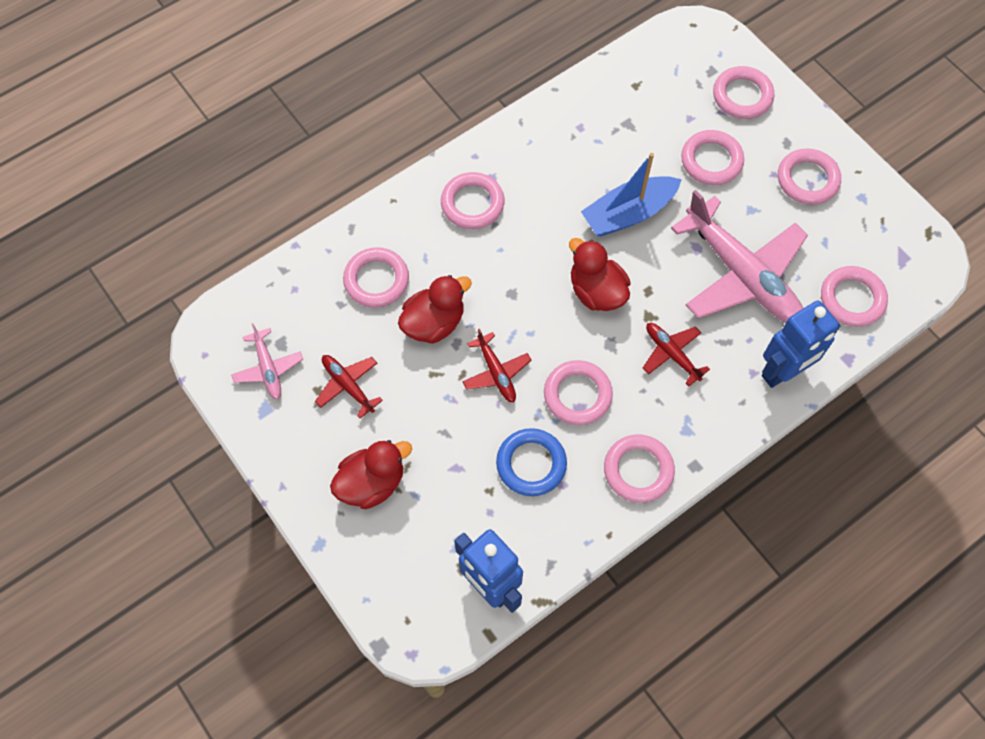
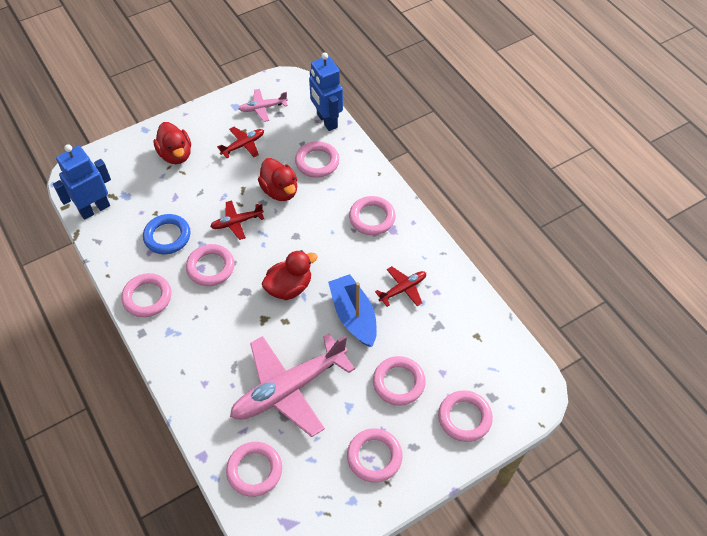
camera: 95 degrees right, 10 degrees down
red plane [643,323,710,386] -> red plane moved to [375,266,426,307]
blue robot [762,300,840,388] -> blue robot moved to [309,52,343,131]

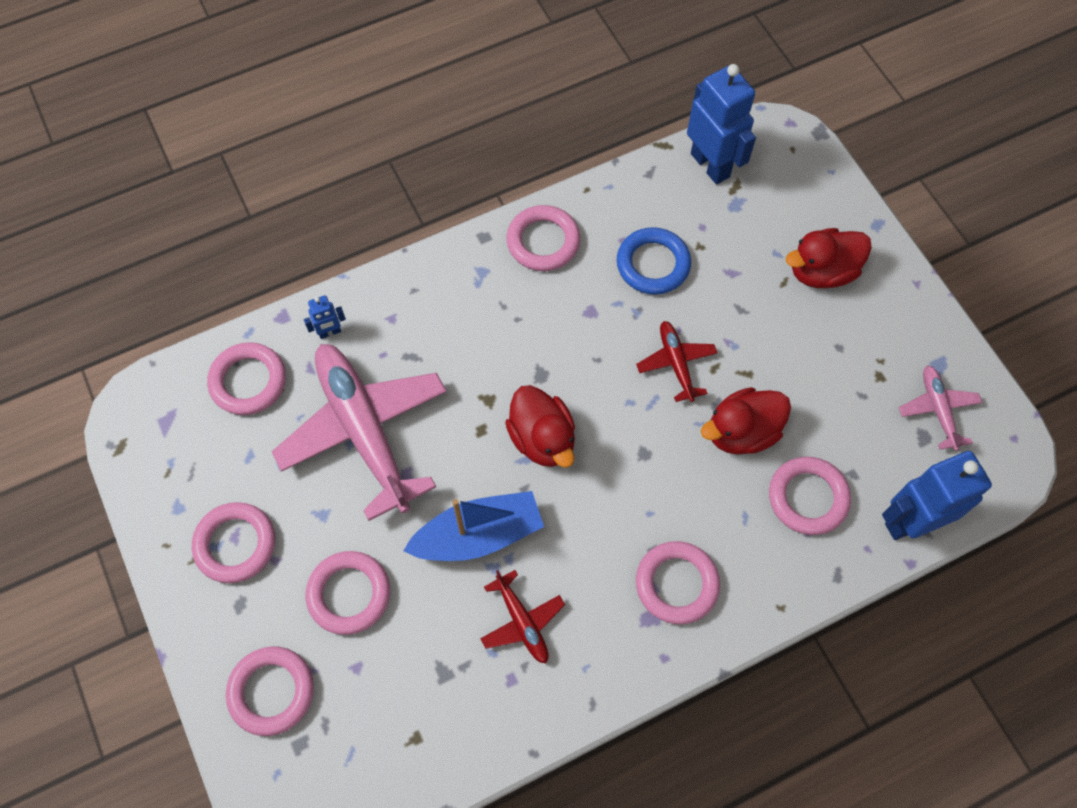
camera: 95 degrees right, 10 degrees up
pink ring [186,244,235,286] -> none
red plane [217,127,264,158] -> none
none -> blue robot [304,295,346,339]

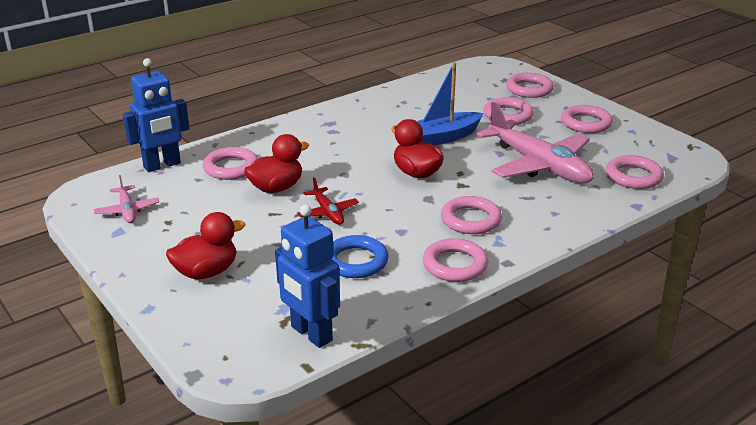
camera: 170 degrees right, 35 degrees down
blue robot [304,295,346,339] -> none
red plane [480,570,565,663] -> none
pink ring [636,541,720,624] -> pink ring moved to [441,196,502,234]

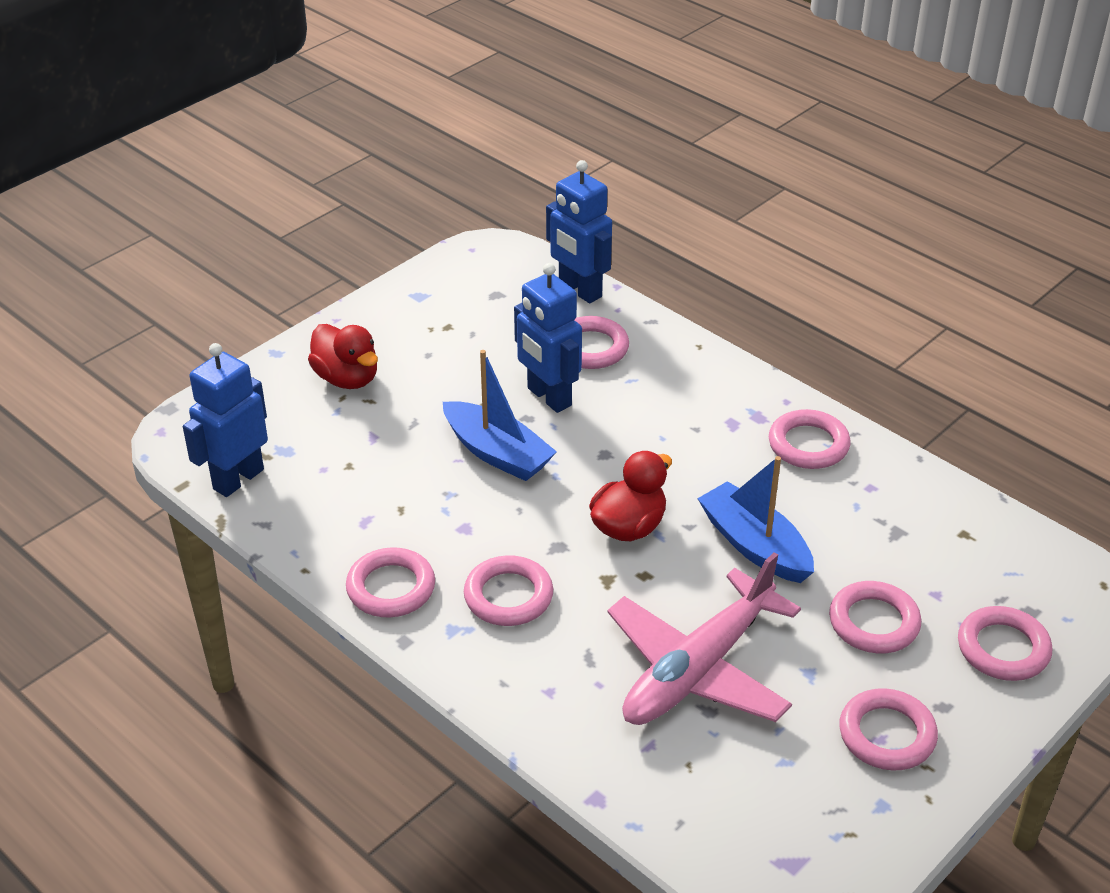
camera: 80 degrees right, 10 degrees up
pink plane [94,175,159,223] -> none
red duck [244,134,309,193] -> blue robot [514,263,582,413]
red plane [297,177,359,225] -> blue boat [443,350,557,481]
blue ring [332,235,389,278] -> none
pink ring [606,155,664,189] -> pink ring moved to [769,409,850,469]

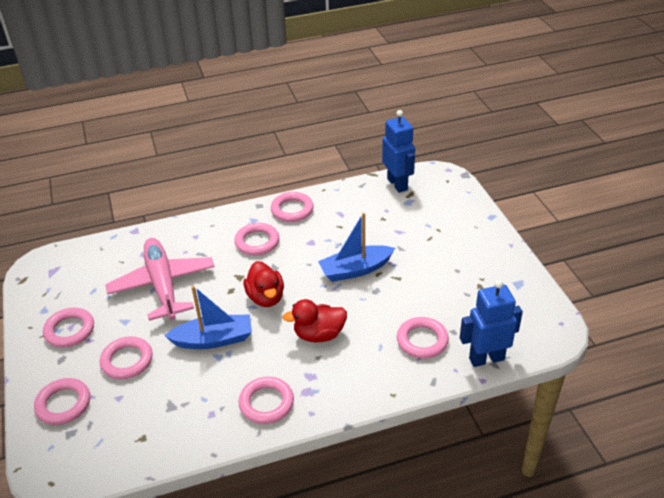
camera: 120 degrees right, 0 degrees up
red duck [308,324,378,389] -> red duck moved to [283,299,347,343]
blue robot [514,263,582,413] -> none

